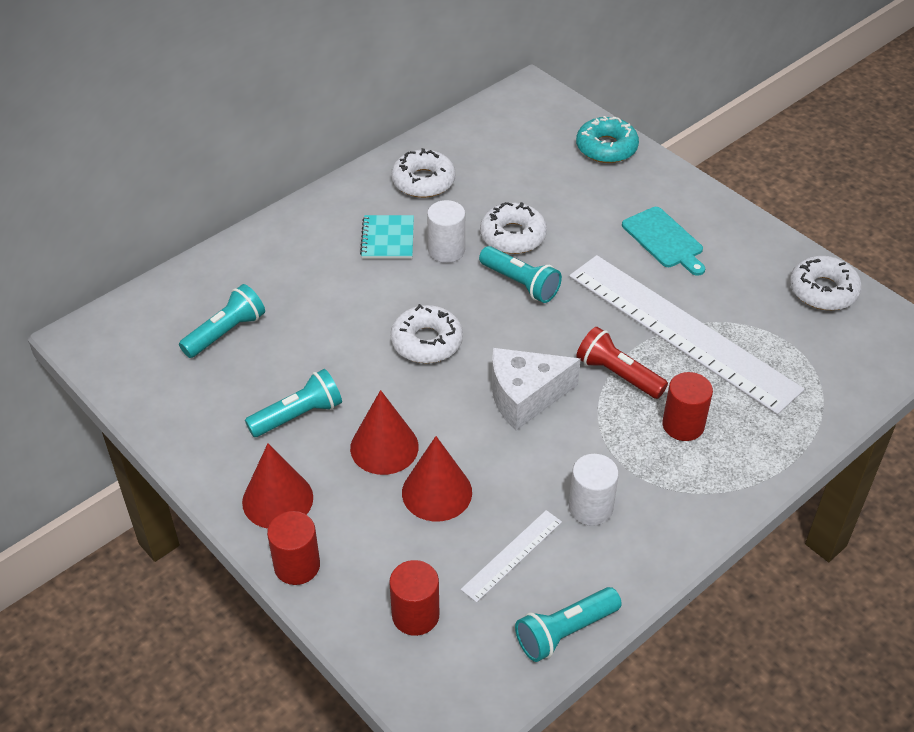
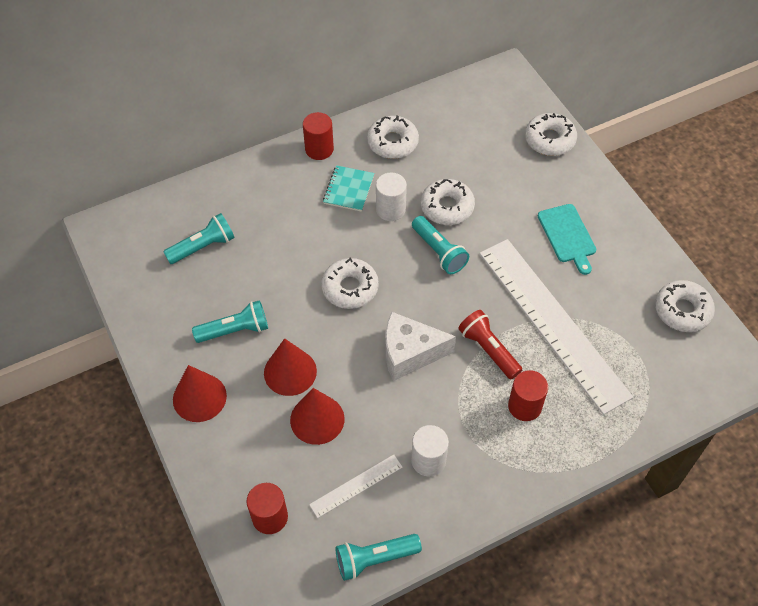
camera: 15 degrees right, 10 degrees up
red cylinder [267,511,320,585] -> red cylinder moved to [303,112,334,160]
turquoise donut [576,116,639,163] -> white donut [525,113,577,156]

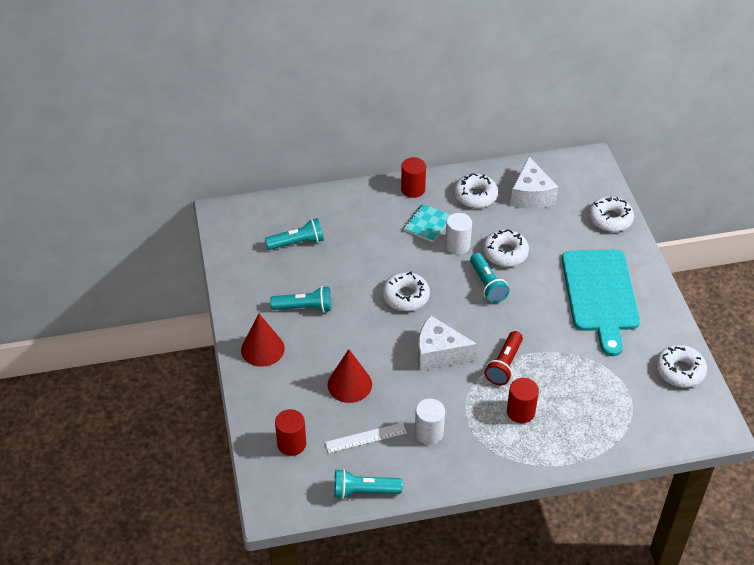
camera: 15 degrees right, 10 degrees down
red cone [264,338,317,396] -> none
red flashlight [458,310,522,379] -> red flashlight turned 135 degrees counterclockwise [485,331,523,385]
white ruler [479,239,633,415] -> none
turquoise cutting board [538,204,596,275] -> turquoise cutting board [562,250,640,356], size x1.88
none -> white cheese [510,157,558,209]

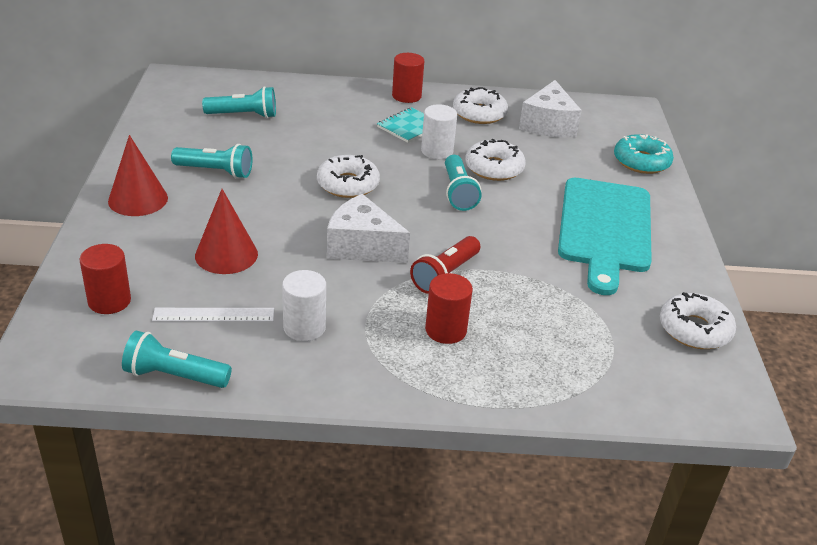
camera: 10 degrees right, 10 degrees down
white donut [589,196,634,232] -> turquoise donut [614,134,674,174]

